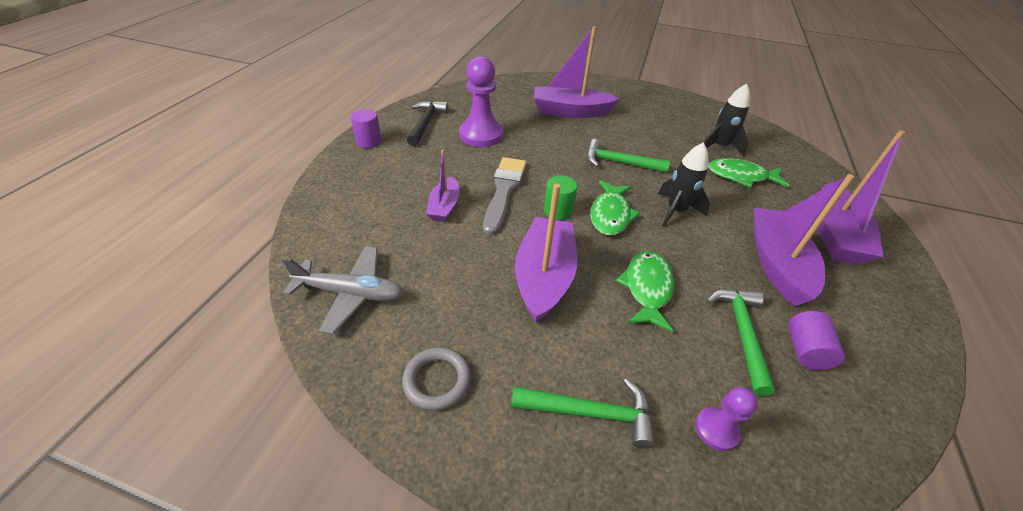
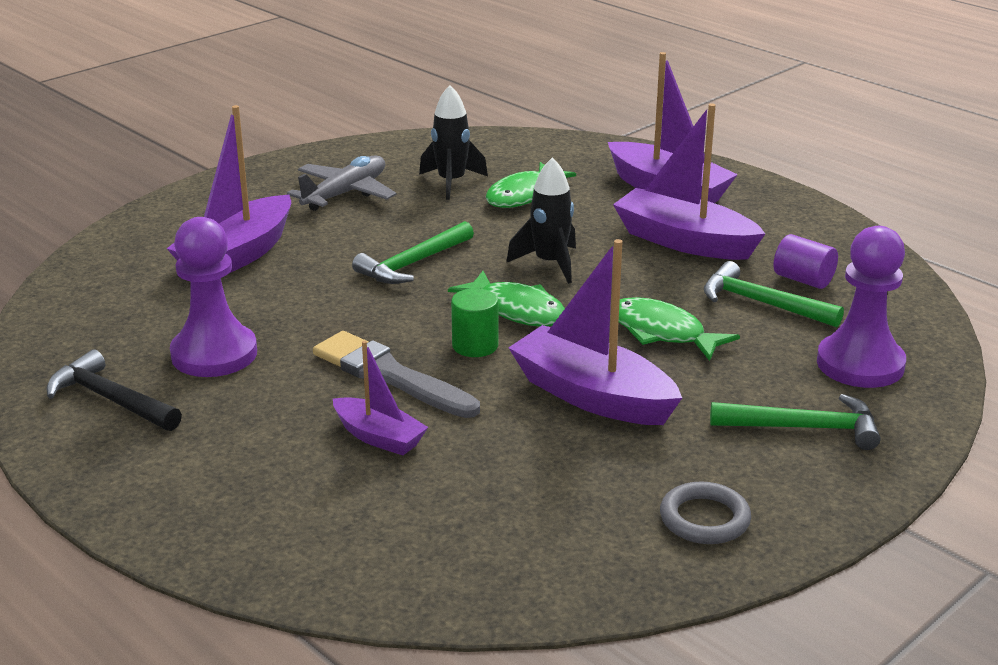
camera: 60 degrees left, 15 degrees down
grey plane [282,246,404,334] -> grey plane moved to [287,156,397,211]
purple cylinder [350,109,382,148] -> none
green hammer [511,378,655,449] -> green hammer turned 60 degrees clockwise [710,394,881,450]
purple pawn [695,387,758,451] -> purple pawn [817,226,906,388], size x1.90

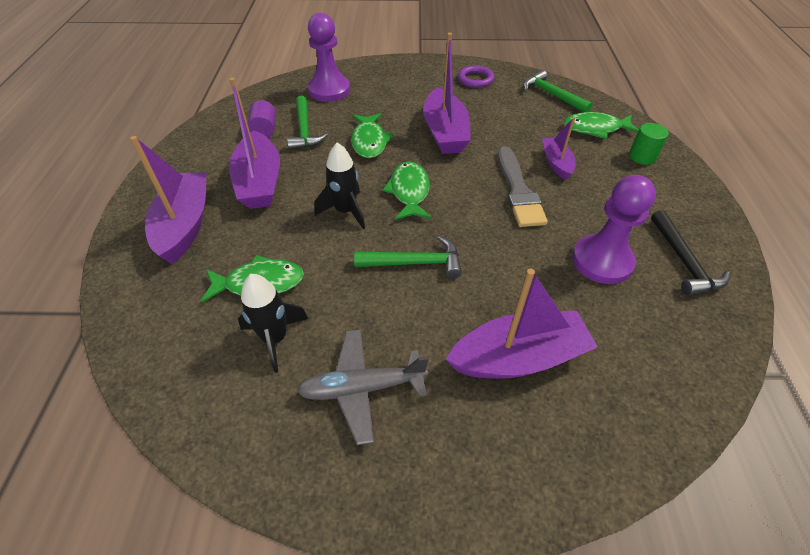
camera: 135 degrees left, 20 degrees up
green cylinder [451,288,498,357] -> green cylinder moved to [629,123,669,165]
grey ring [660,481,751,544] -> purple ring [458,65,494,88]
green hammer [710,394,881,450] -> green hammer moved to [523,70,593,112]
none -> green fish [564,112,639,139]

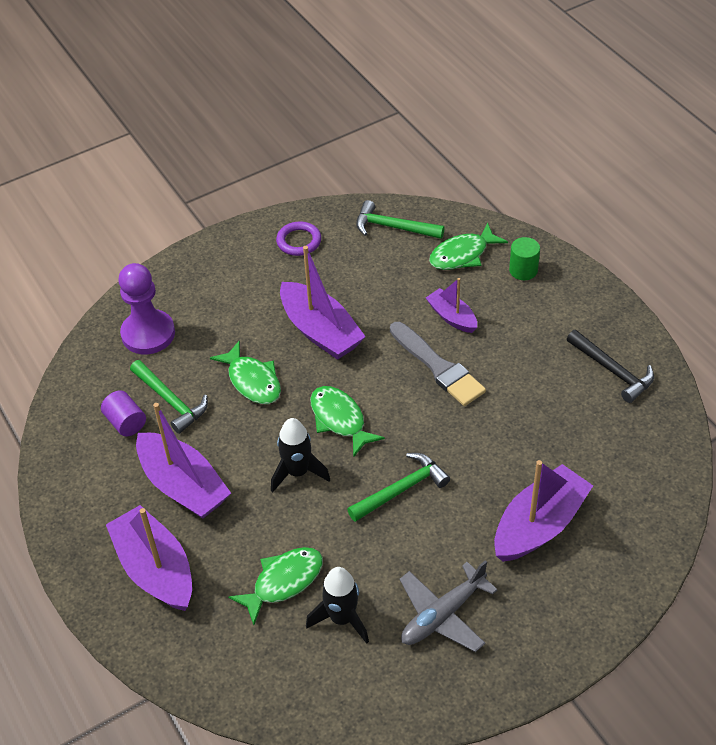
camera: 30 degrees left, 0 degrees up
purple pawn [572,175,656,284] -> none

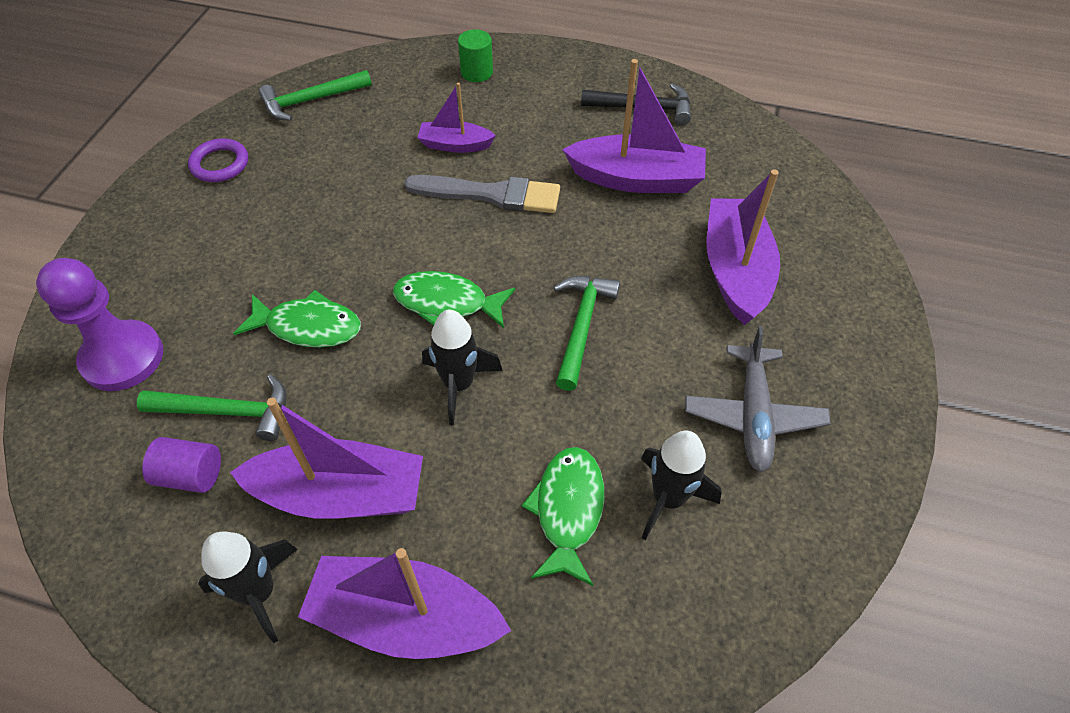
camera: 45 degrees left, 5 degrees up
purple boat [280,246,366,360] -> purple boat moved to [562,59,706,193]
green fish [429,222,508,270] -> none
none -> black rocket [198,531,298,643]

